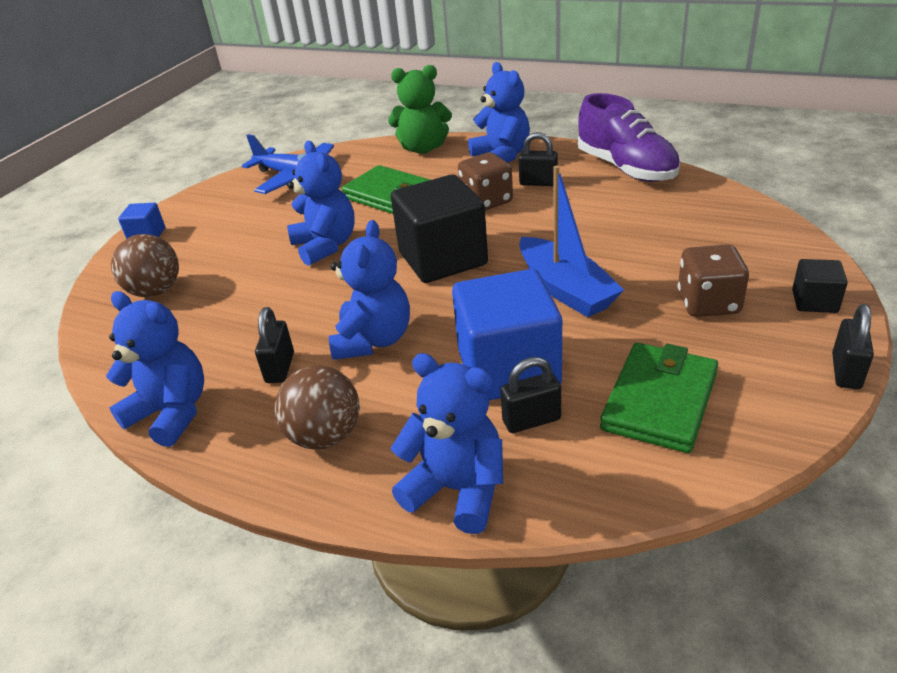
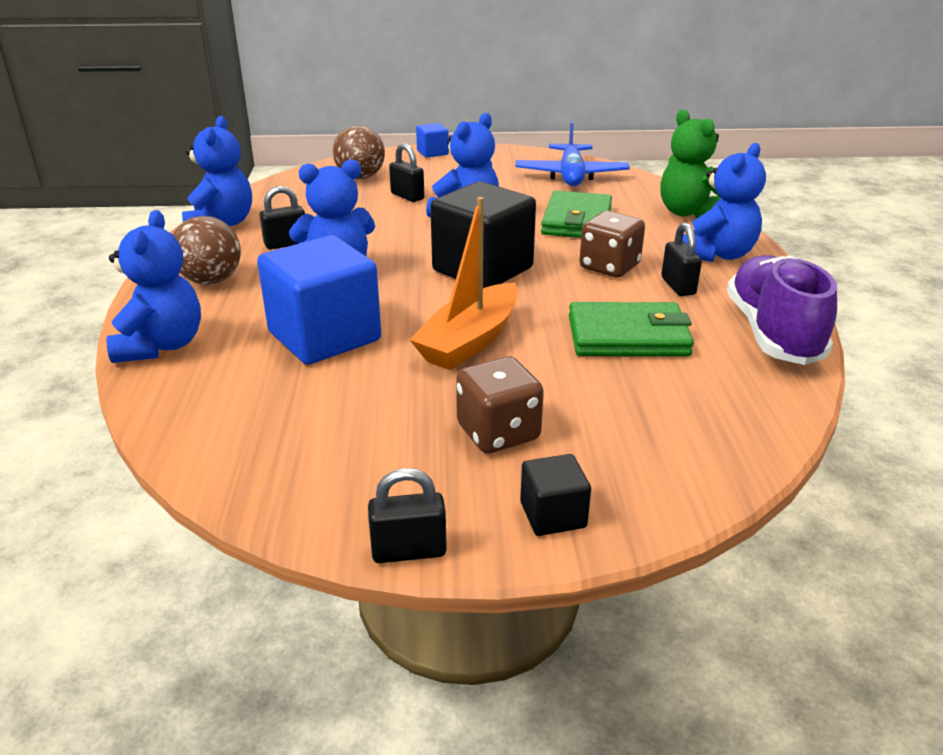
camera: 60 degrees right, 5 degrees down
black padlock [500,357,561,433] -> black padlock moved to [389,143,424,202]
blue boat [519,166,624,317] -> orange boat [410,197,518,370]
purple shoe [578,93,680,182] -> purple shoe turned 150 degrees clockwise [727,255,837,365]
green wallet [600,343,718,453] -> green wallet moved to [569,302,694,356]

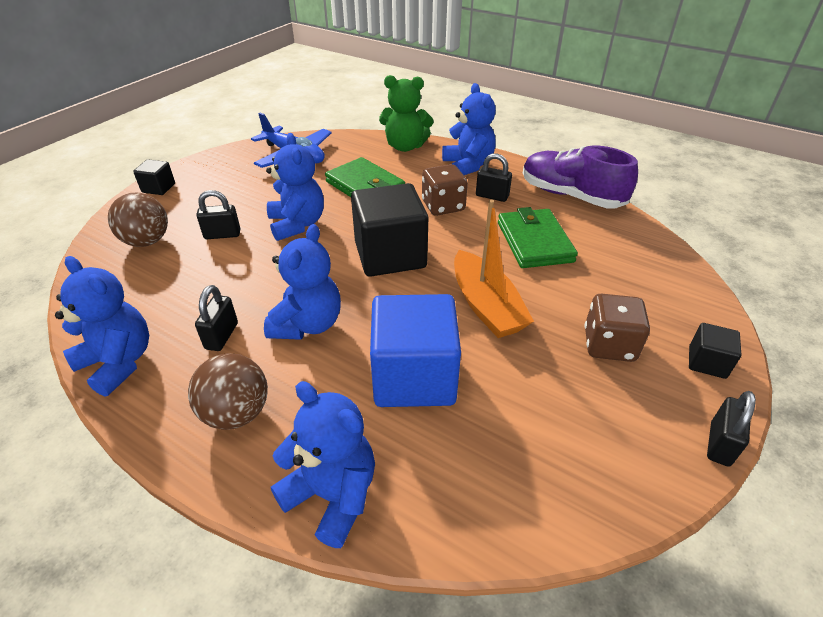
camera: 55 degrees left, 10 degrees up
blue cube [416,123,449,158] -> black cube [133,159,175,195]
green wallet [569,302,694,356] -> green wallet turned 45 degrees counterclockwise [498,207,578,268]

